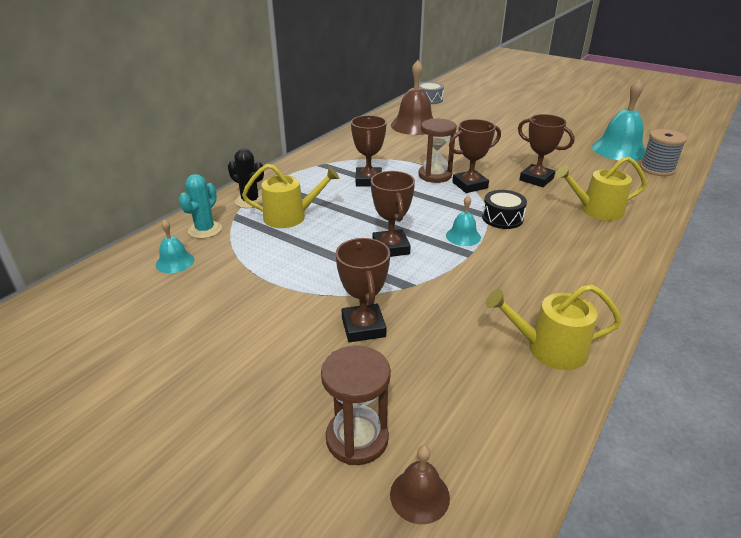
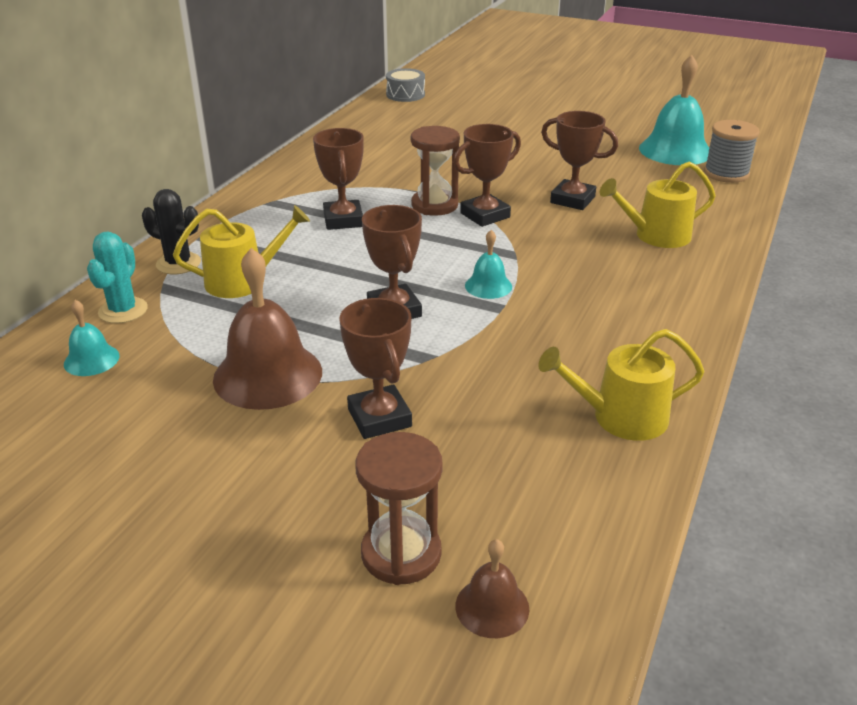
camera: 10 degrees left, 0 degrees up
brown bell [391,60,434,135] -> brown bell moved to [213,248,322,410]
black drum [482,190,527,229] -> none

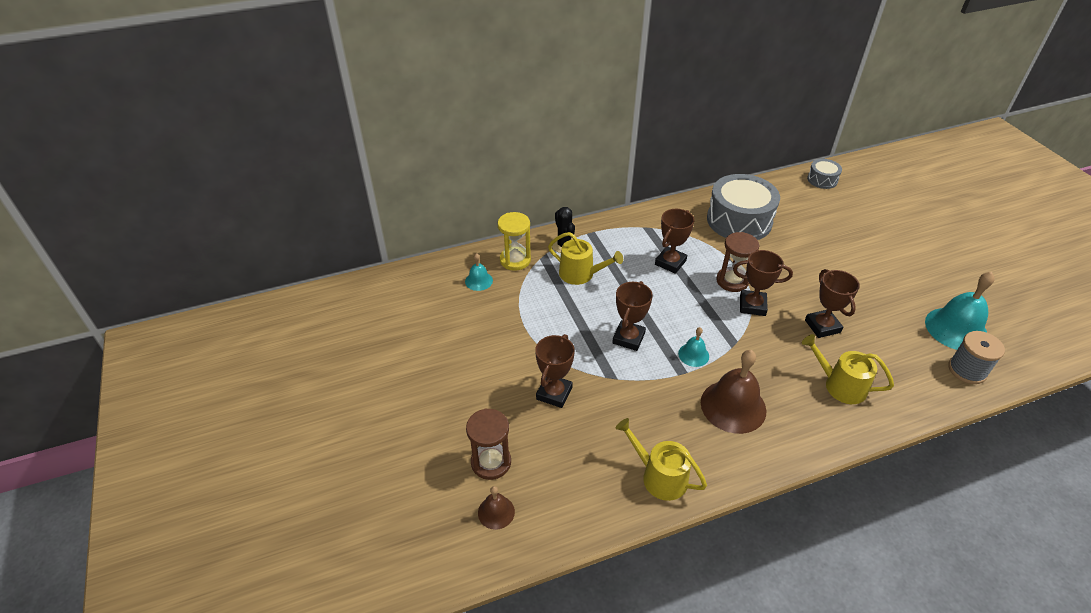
camera: 45 degrees right, 10 degrees up
turquoise cactus [87,232,148,323] -> yellow hourglass [498,212,531,271]
brown bell [213,248,322,410] -> brown bell moved to [701,350,766,434]
none -> grey drum [707,174,780,240]

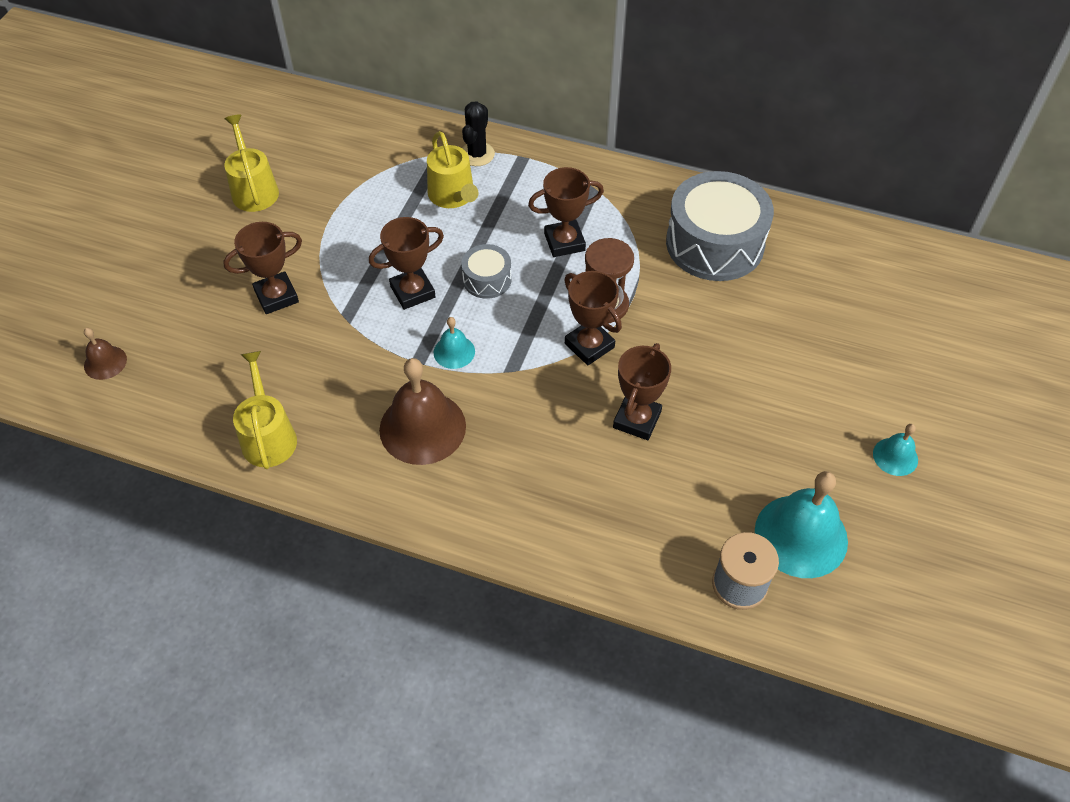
camera: 40 degrees right, 10 degrees up
turquoise bell [465,253,493,291] -> turquoise bell moved to [873,424,918,476]
brown hourglass [466,409,511,480] -> none
yellow hourglass [498,212,531,271] -> none
yellow watering can [802,334,894,404] -> yellow watering can moved to [224,114,279,212]
grey drum [807,159,842,189] -> grey drum moved to [461,244,512,299]

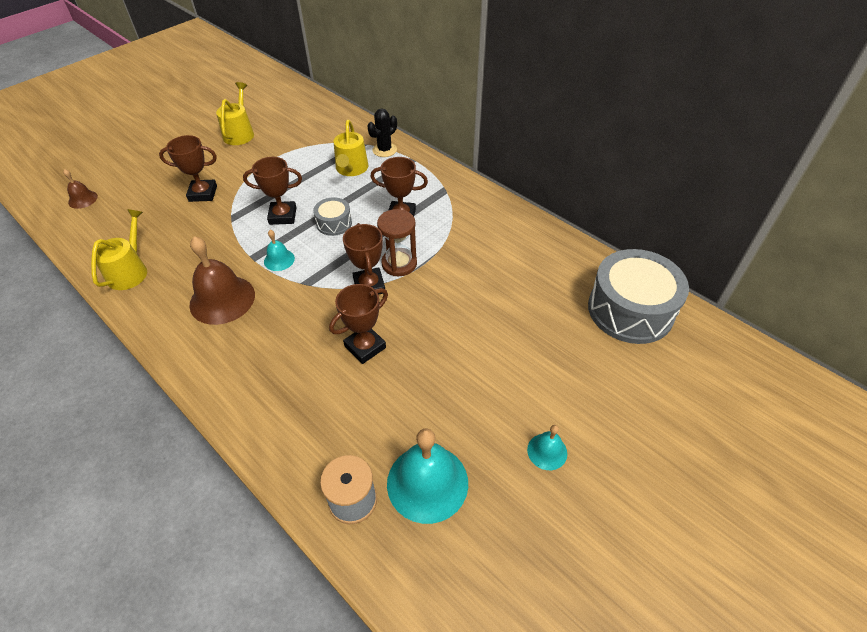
camera: 25 degrees right, 5 degrees down
grey drum [666,171,774,281] -> grey drum moved to [588,249,689,344]

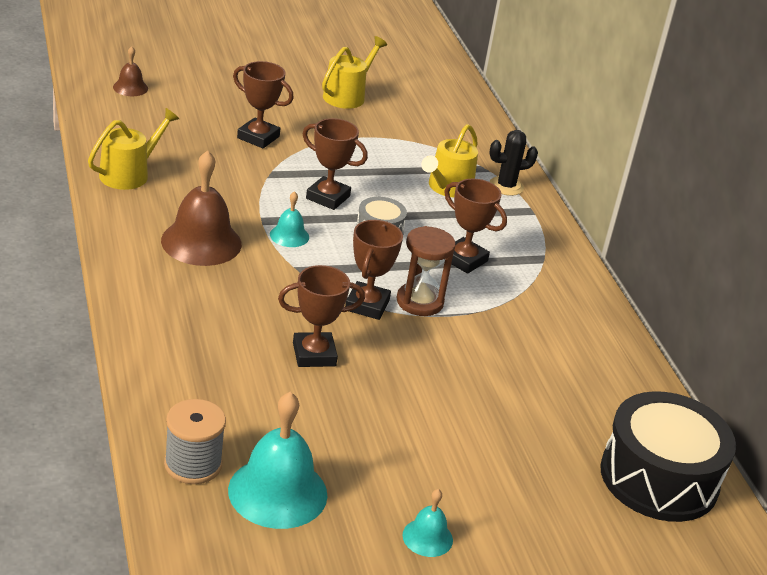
camera: 25 degrees right, 15 degrees down
grey drum [588,249,689,344] -> black drum [600,391,736,522]

